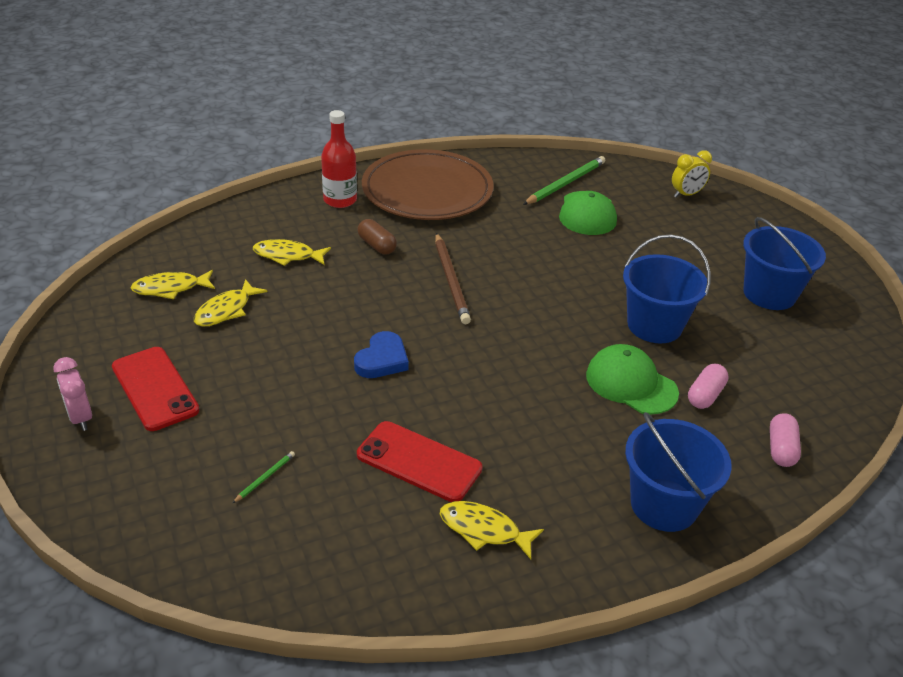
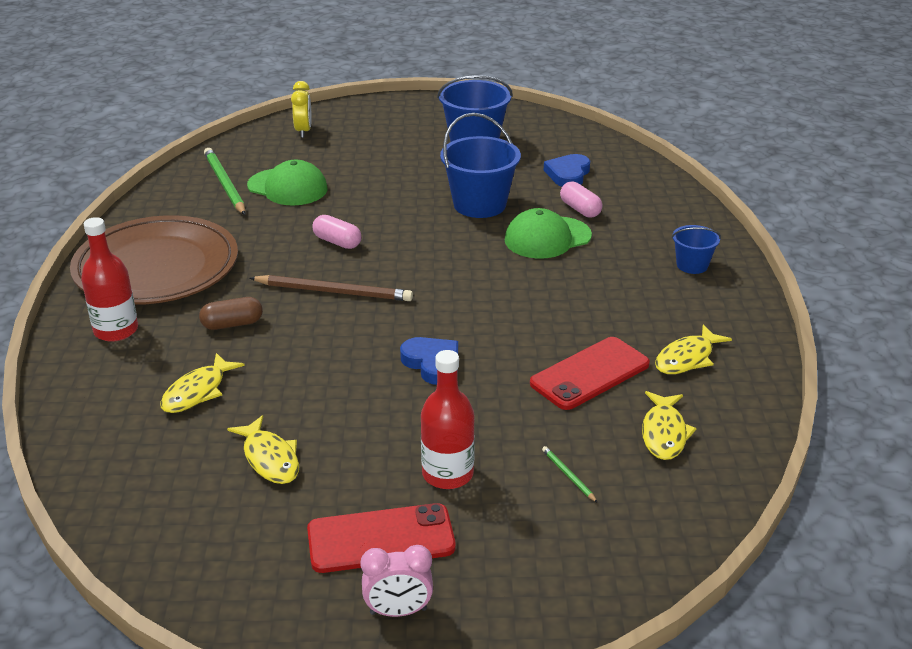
camera: 65 degrees left, 5 degrees down
yellow fish [131,270,215,299] -> yellow fish moved to [642,391,697,460]
blue bucket [625,412,732,532] -> blue bucket [672,225,721,274], size x0.54
pink capsule [770,413,801,467] -> pink capsule moved to [312,215,362,249]
none -> red bottle [421,350,475,489]
none -> blue heart [544,154,590,187]

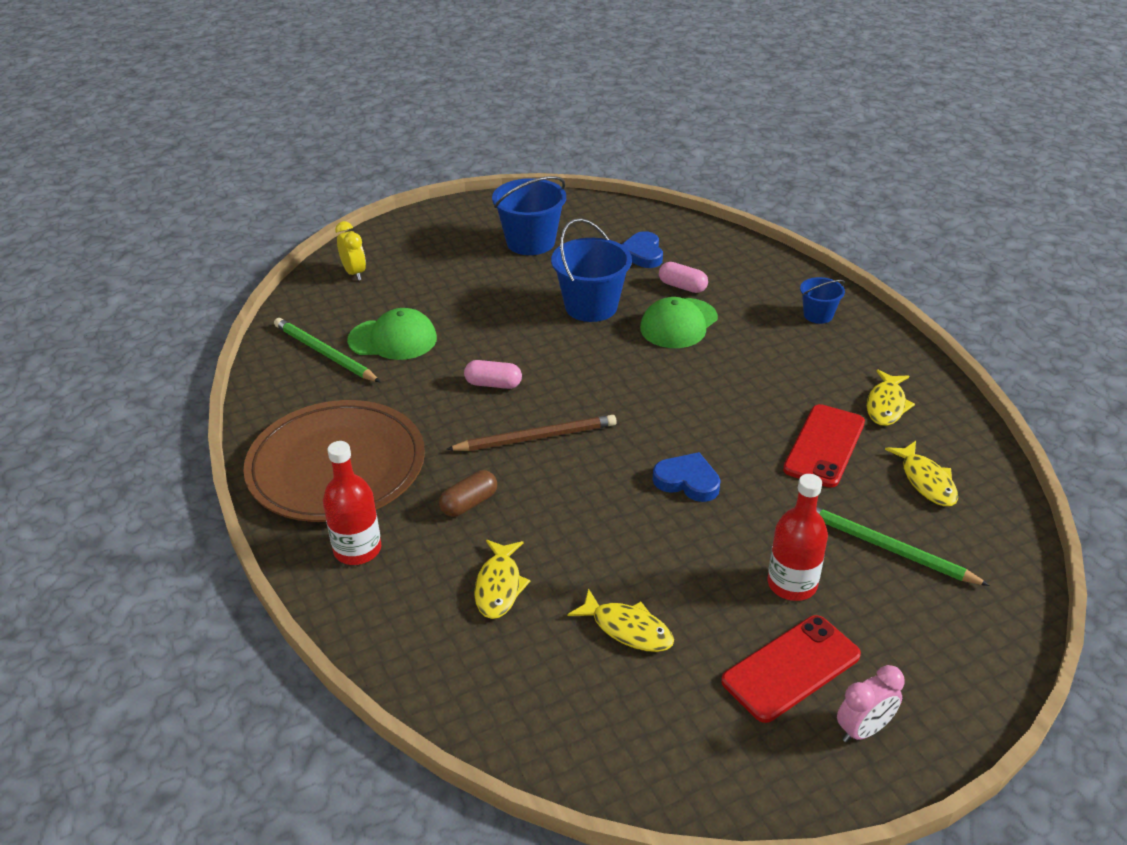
camera: 25 degrees left, 5 degrees up
green pencil [542,446,598,503] -> green pencil [816,507,990,586], size x2.25

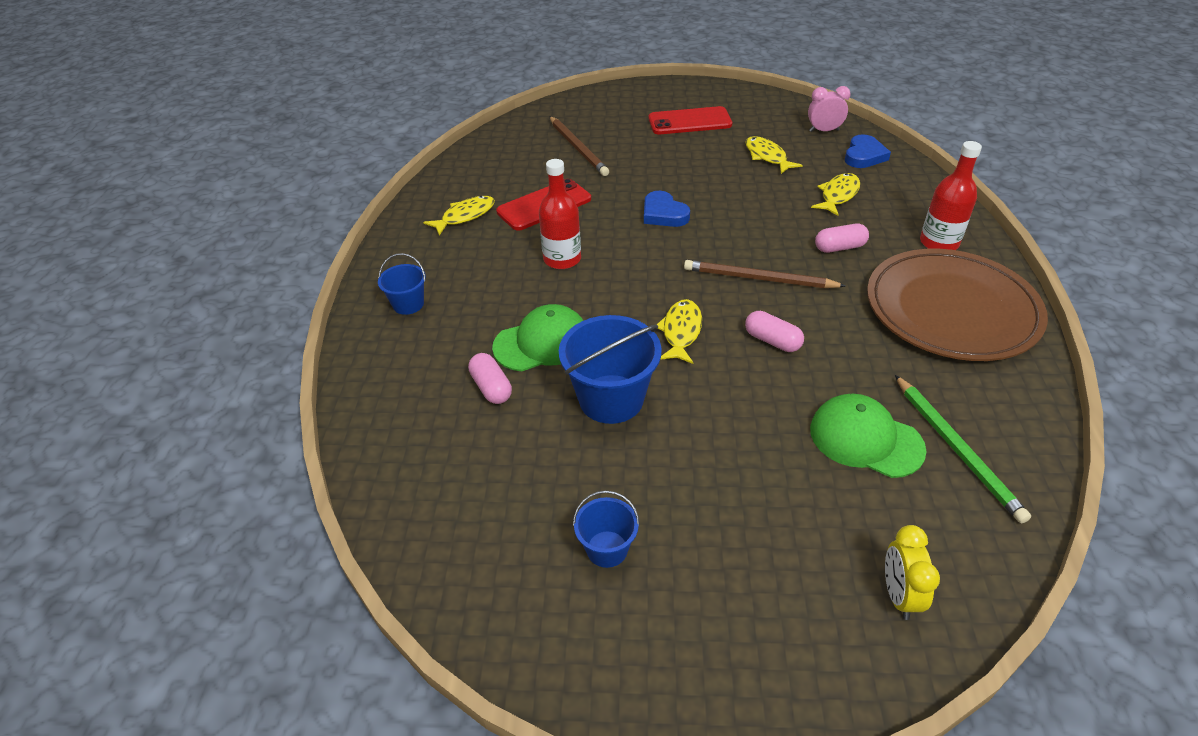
camera: 150 degrees left, 5 degrees up
brown capsule [439,470,497,517] -> pink capsule [815,224,869,253]
blue bucket [492,176,566,255] -> blue bucket [573,490,640,568], size x0.54
blue heart [621,231,663,268] -> blue heart moved to [845,134,891,168]
red bottle [768,474,828,601] -> red bottle moved to [539,159,581,269]
green pencil [816,507,990,586] -> brown pencil [549,116,609,176]
pink clock [837,665,904,743] -> pink clock moved to [808,86,851,132]
yellow fish [885,441,958,506] -> yellow fish moved to [656,299,702,364]

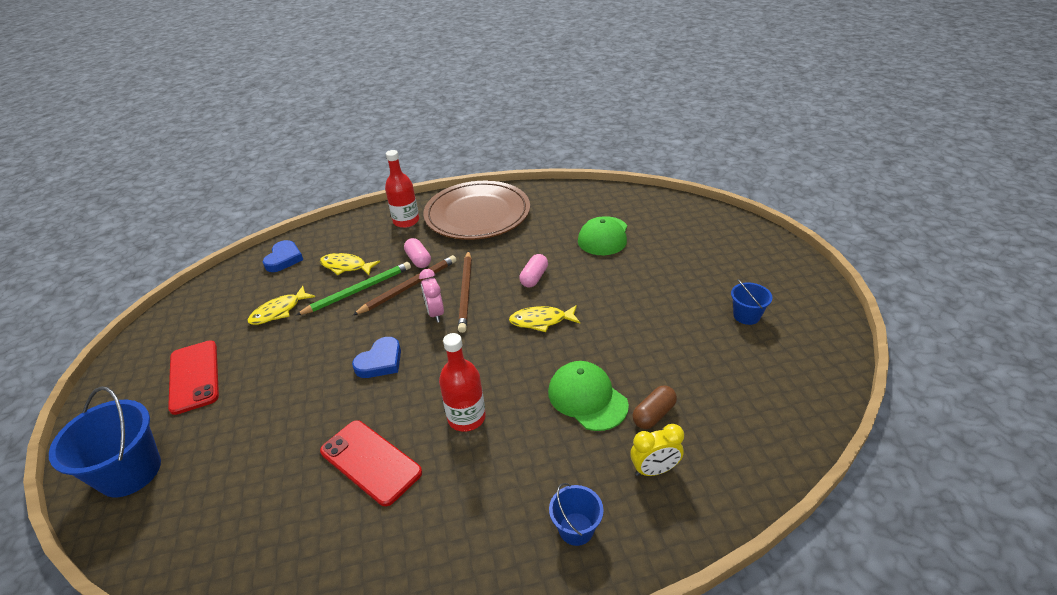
camera: 105 degrees left, 5 degrees down
yellow fish [423,196,495,236] -> none
pink capsule [468,353,512,404] -> brown capsule [632,385,677,429]
brown pencil [549,116,609,176] -> brown pencil moved to [353,255,456,315]
blue bucket [559,315,662,424] -> blue bucket moved to [49,386,161,497]
pink clock [808,86,851,132] -> pink clock moved to [419,269,444,322]
blue heart [845,134,891,168] -> blue heart turned 90 degrees clockwise [262,240,303,272]
yellow clock [885,525,940,620] -> yellow clock moved to [630,424,684,476]
green pencil [895,375,1031,524] -> green pencil moved to [296,262,411,315]

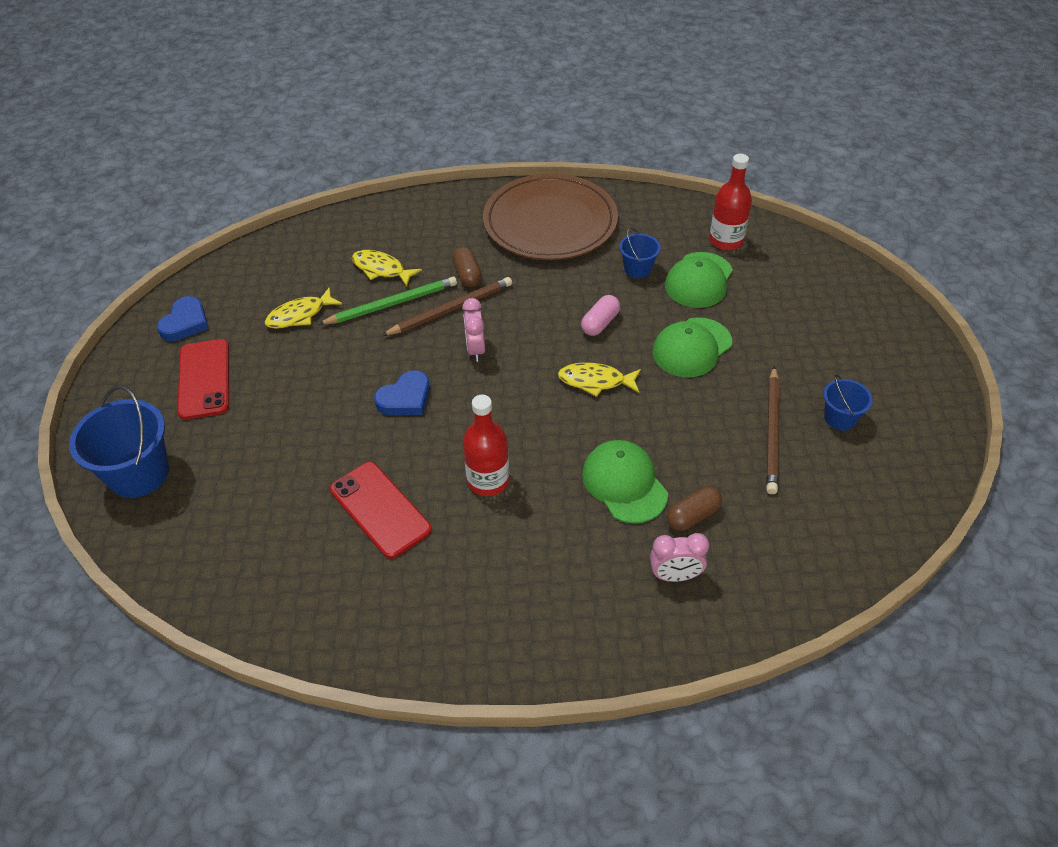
camera: 10 degrees right, 10 degrees up
blue heart [262,240,303,272] -> blue heart moved to [157,296,209,341]
red bottle [385,150,419,228] -> red bottle moved to [709,154,752,250]
pink capsule [404,238,431,268] -> brown capsule [452,247,482,287]
brown pencil [458,251,472,333] -> brown pencil moved to [766,366,779,494]
blue bucket [549,483,603,546] -> blue bucket moved to [619,227,661,278]
yellow clock [630,424,684,476] -> pink clock [650,533,709,582]
none -> green cap [652,317,732,378]

